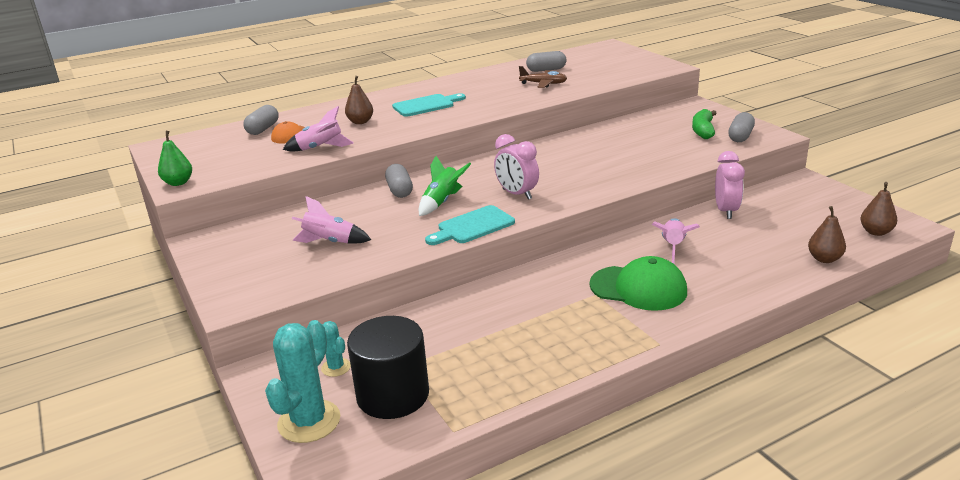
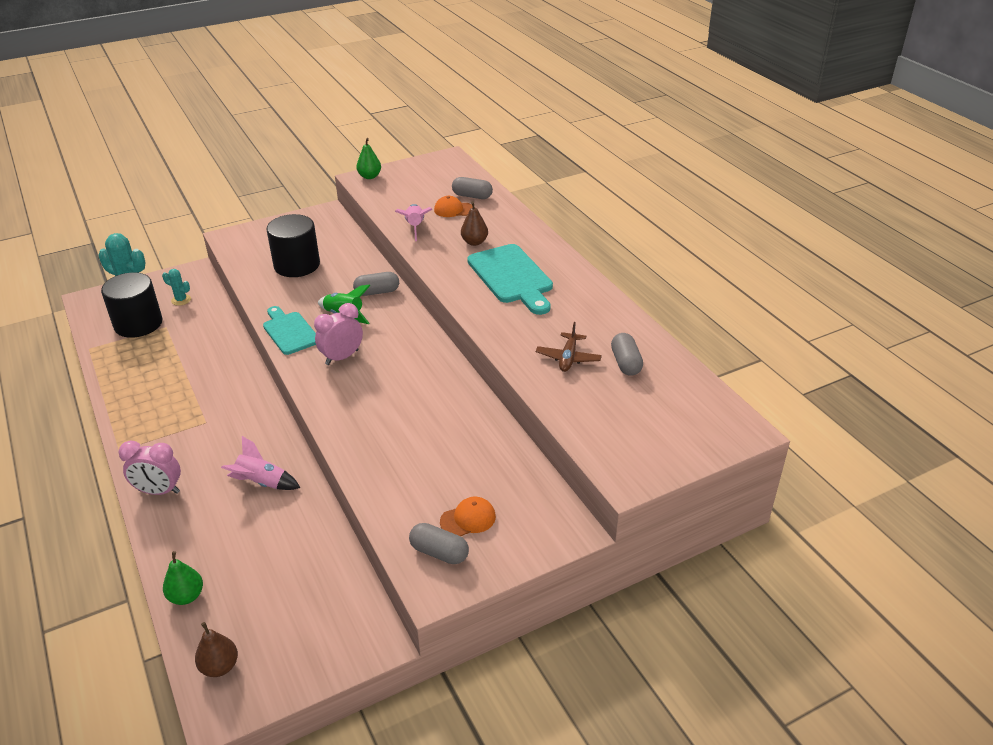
camera: 90 degrees right, 10 degrees up
pink rocket [292,196,371,243] -> black cylinder [266,214,320,277]
turquoise cactus [321,321,351,377] -> turquoise cactus turned 60 degrees clockwise [162,269,191,306]
turquoise cutting board [392,93,466,117] -> turquoise cutting board [467,244,553,315], size x1.52
green cap [589,256,687,311] -> none
green banana [692,109,717,139] -> orange cap [440,497,496,536]
pink clock [715,151,745,219] -> pink clock moved to [119,440,181,495]
brown pear [808,206,846,263] -> green pear [163,551,203,605]

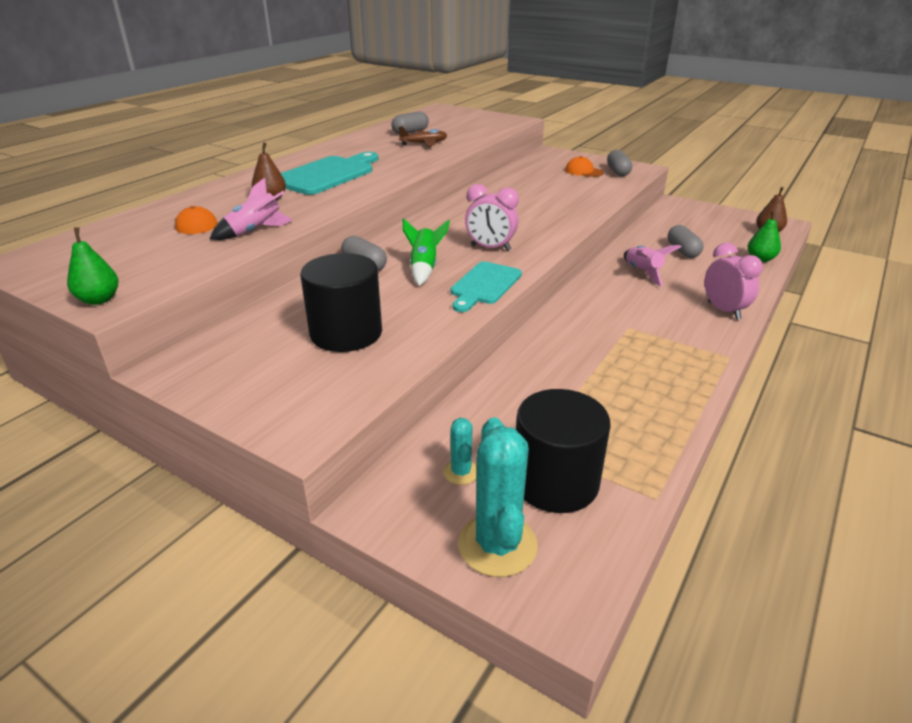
camera: 120 degrees left, 5 degrees down
grey capsule [452,177,493,199] -> grey capsule moved to [668,225,703,258]

